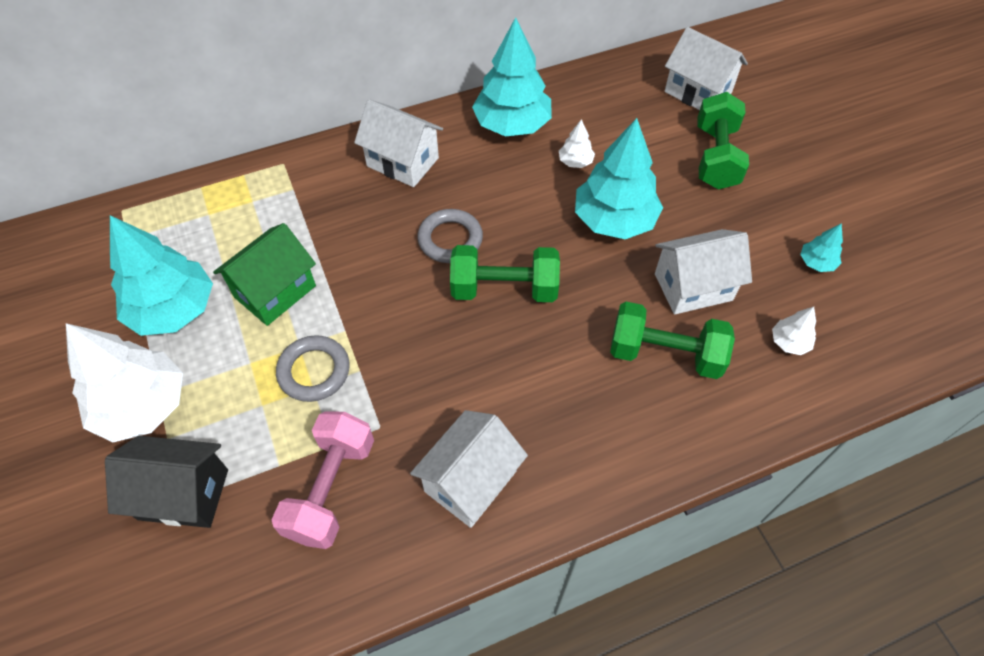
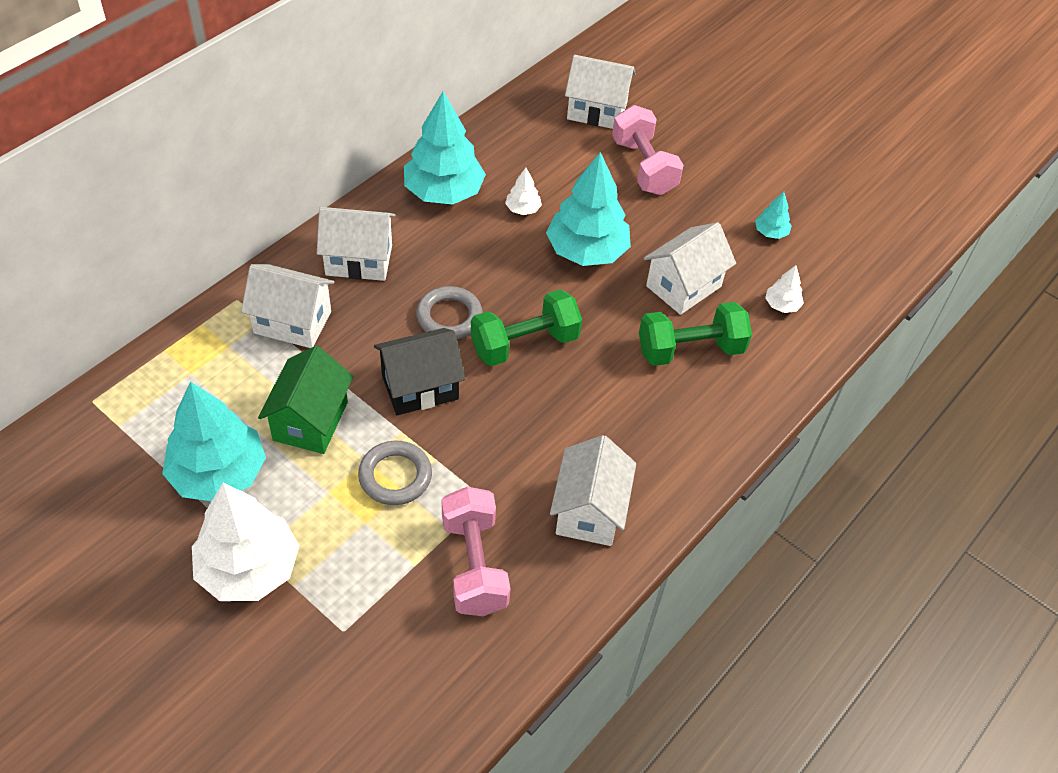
camera: 30 degrees left, 5 degrees down
black house [105,436,228,528] -> black house moved to [374,328,465,415]
green dumbbell [697,92,749,190] -> pink dumbbell [612,105,684,195]
none -> white house [241,264,334,348]

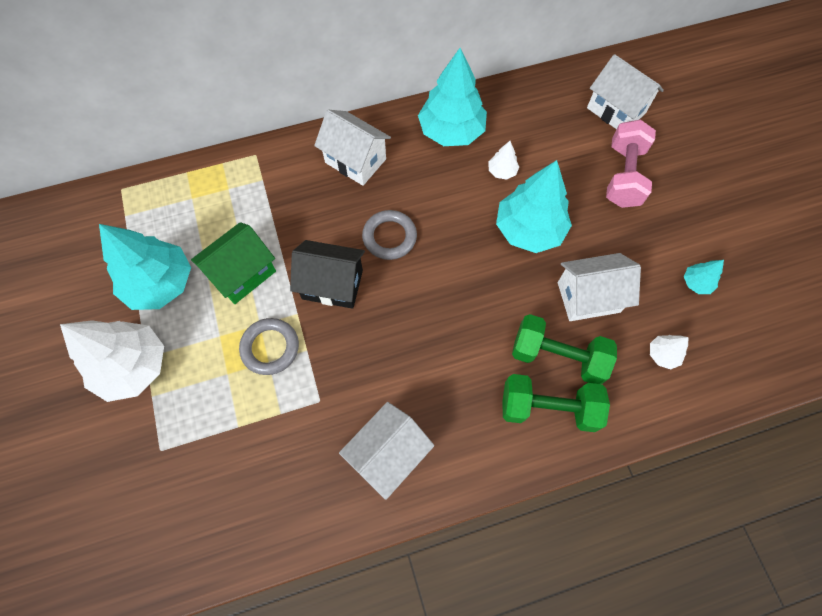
camera: 35 degrees right, 15 degrees up
white house [241,264,334,348] -> none
pink dumbbell [442,487,510,616] -> none
green dumbbell [471,289,582,366] -> green dumbbell moved to [502,374,610,432]

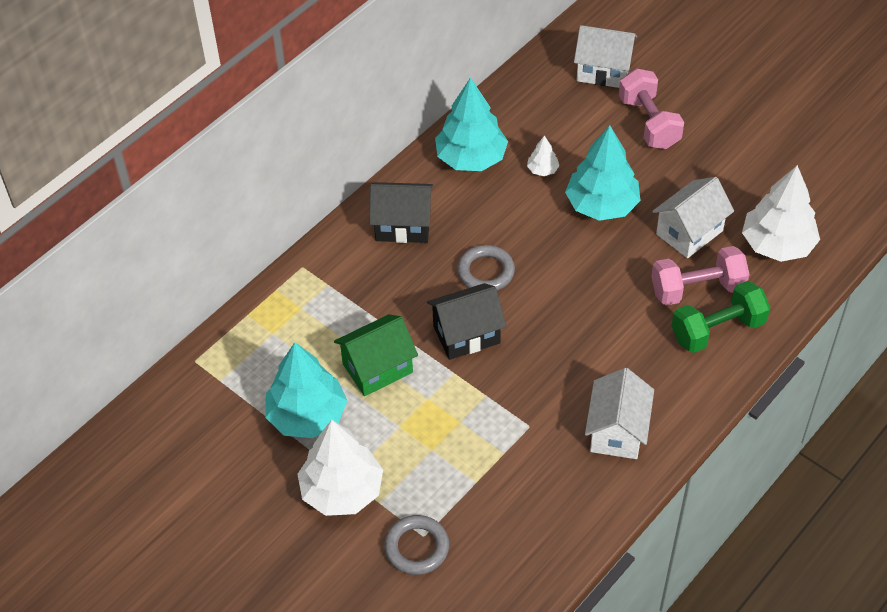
camera: 30 degrees left, 15 degrees down
green house [191,222,276,304] -> green house turned 45 degrees clockwise [334,314,418,396]
grey ring [239,318,299,375] -> grey ring moved to [384,515,449,575]
white house [314,110,391,186] -> black house [370,182,433,243]
green dumbbell [512,314,617,384] -> pink dumbbell [651,246,750,306]
white tree [650,335,688,369] -> white tree [742,165,820,262], size x2.25
turquoise tree [684,260,724,294] -> none

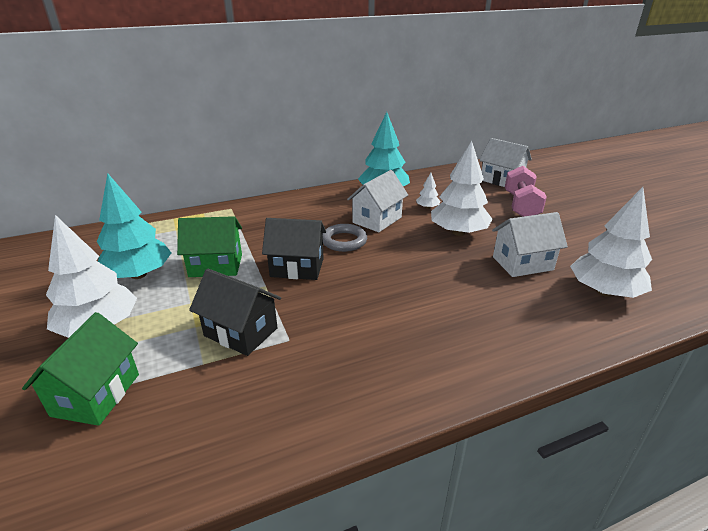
camera: 25 degrees right, 20 degrees down
black house [370,182,433,243] -> black house moved to [189,269,281,356]
grey ring [384,515,449,575] -> green house [22,312,139,426]
turquoise tree [565,125,641,221] -> white tree [431,141,492,236]
white house [585,368,654,459] -> white house moved to [347,170,408,232]
pink dumbbell [651,246,750,306] -> none
green dumbbell [671,281,771,353] -> none

